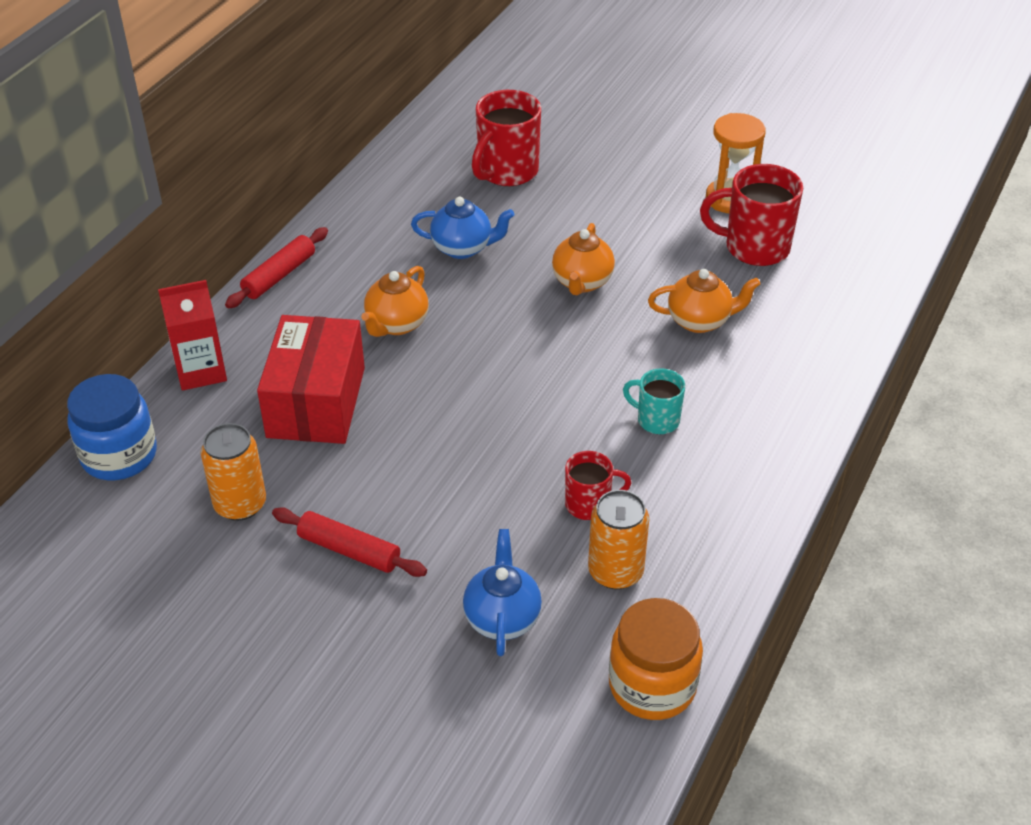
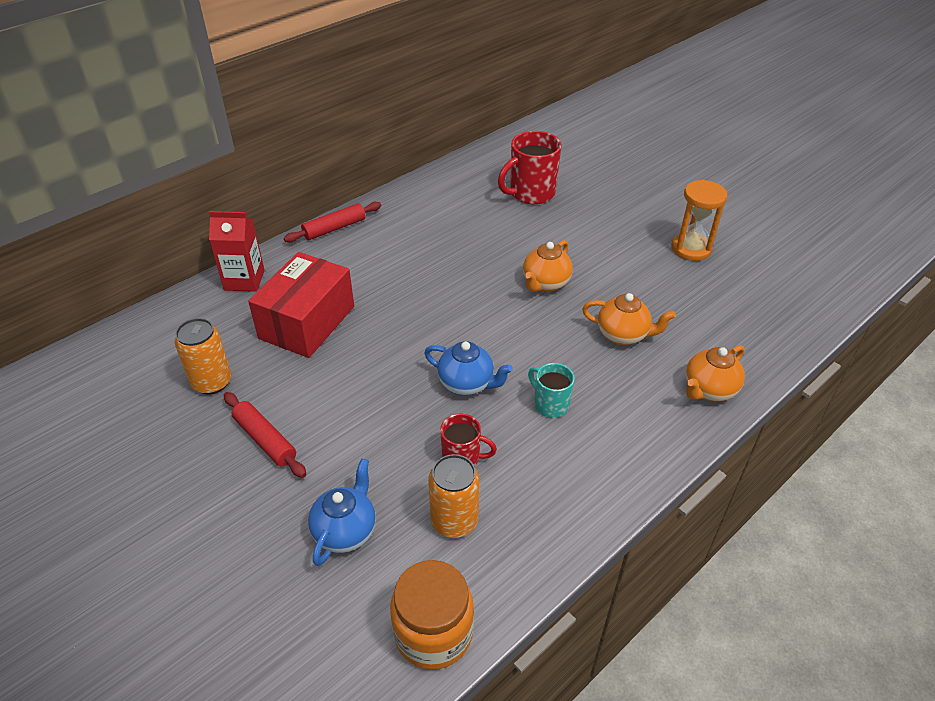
camera: 20 degrees right, 0 degrees up
blue jar [67,374,157,480] -> none
orange teapot [362,266,429,337] -> orange teapot moved to [686,345,745,402]
blue teapot [411,197,514,259] -> blue teapot moved to [424,341,513,396]
red mug [700,164,803,266] -> none

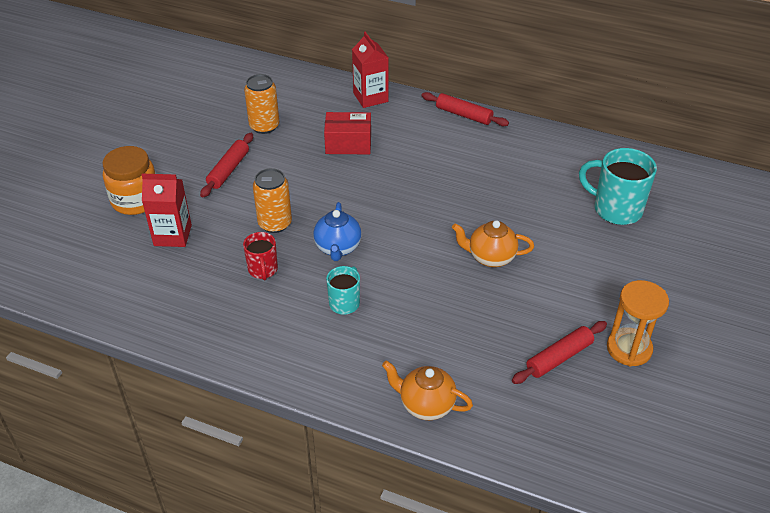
camera: 65 degrees right, 0 degrees up
red box [248,252,354,358] -> red box [324,112,371,154], size x0.66
blue teapot [308,459,376,566] -> red carton [142,174,192,247]
orange jar [390,560,474,670] -> orange jar moved to [102,146,156,215]
orange can [428,454,480,538] -> orange can moved to [253,168,292,233]
red mug [498,131,562,204] -> turquoise mug [579,148,657,225]
orange teapot [582,293,676,345] -> none
none -> red rolling pin [512,321,607,384]

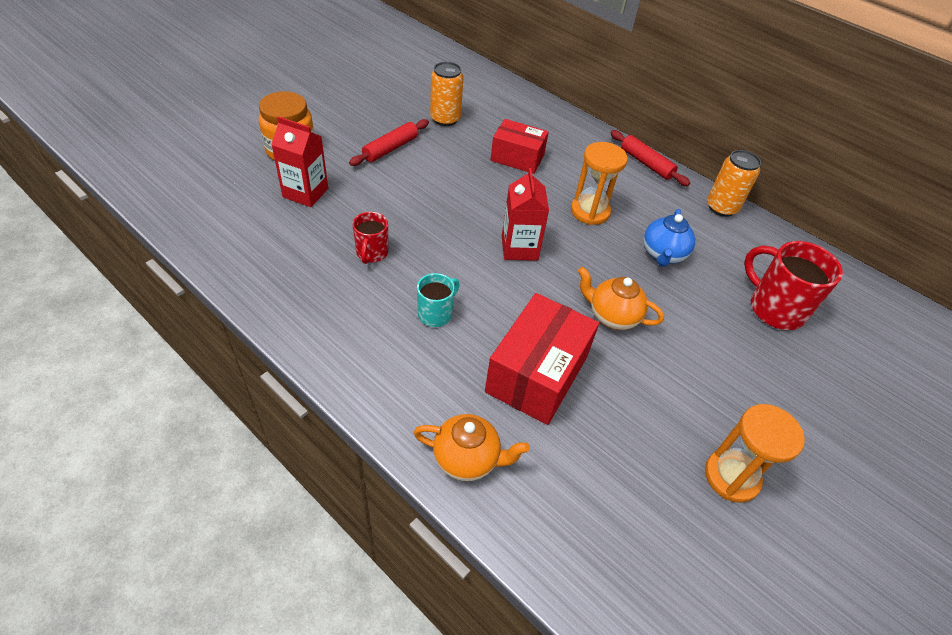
camera: 15 degrees right, 5 degrees up
orange can [253,168,292,233] -> orange can moved to [707,150,761,217]
blue teapot [313,202,362,261] -> blue teapot moved to [643,209,695,267]
red carton [352,32,389,108] -> red carton moved to [502,168,549,261]
orange teapot [382,361,473,420] -> orange teapot turned 150 degrees clockwise [413,414,530,481]
red rolling pin [512,321,607,384] -> none
turquoise mug [579,148,657,225] -> red mug [744,241,843,330]
none -> red box [485,293,599,425]
none -> orange hourglass [571,142,628,225]

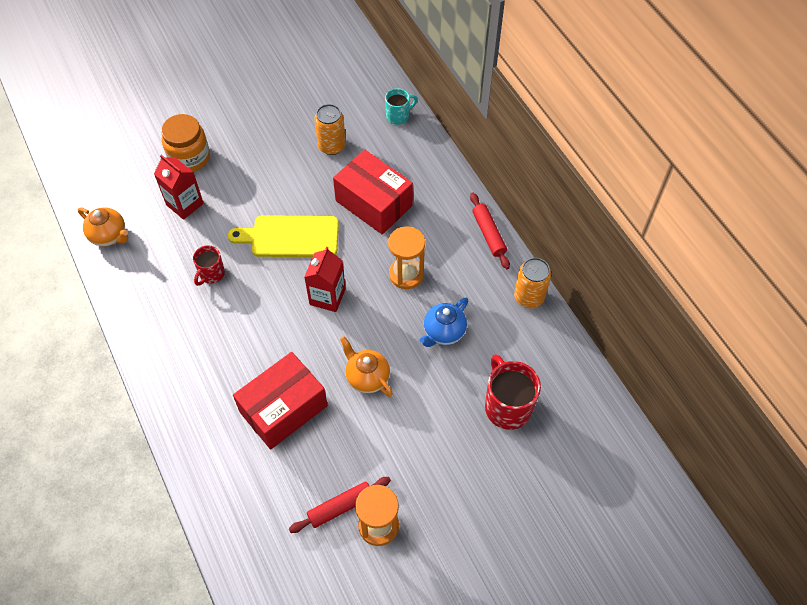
camera: 25 degrees right, 10 degrees up
red rolling pin [349,119,429,166] -> red rolling pin moved to [289,477,391,533]
orange teapot [413,414,530,481] -> orange teapot moved to [78,207,128,246]
turquoise mug [417,273,460,327] -> turquoise mug moved to [385,88,417,125]
red box [490,119,549,174] -> red box [333,150,413,234], size x1.52
none -> yellow cutting board [228,215,339,257]

